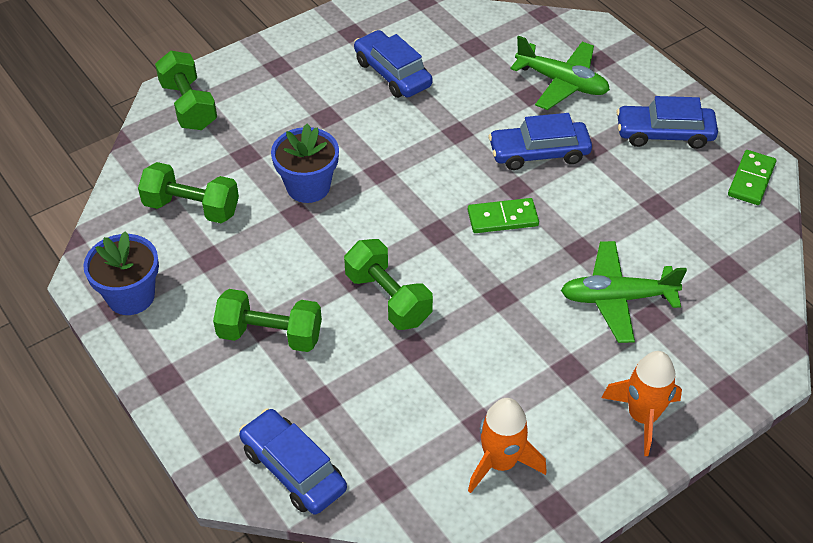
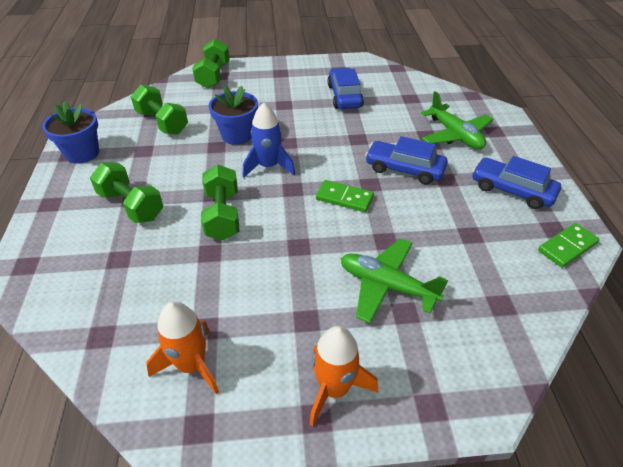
camera: 30 degrees right, 5 degrees down
blue car [239,408,347,514] -> none
none -> blue rocket [243,103,295,178]

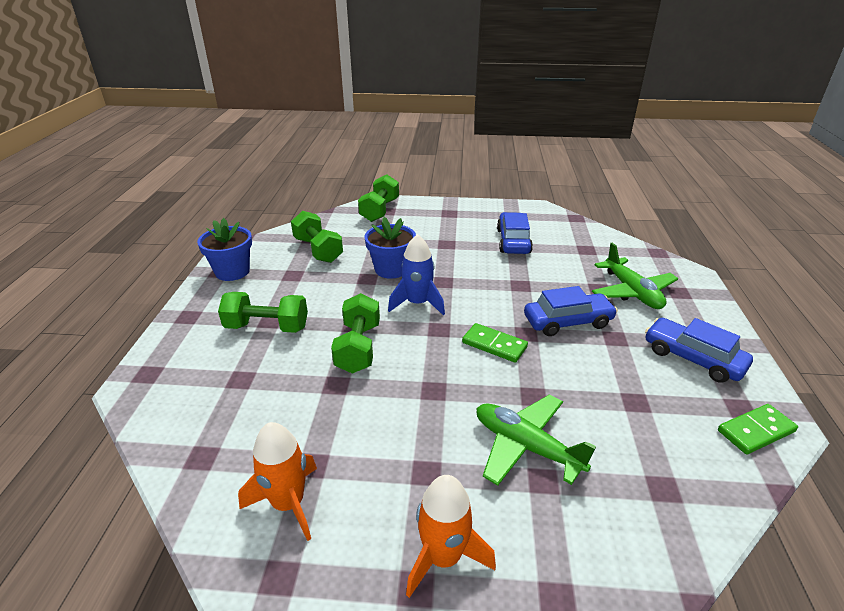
camera: 10 degrees right, 10 degrees down
green dumbbell [90,163,163,223] -> green dumbbell turned 45 degrees counterclockwise [218,292,308,333]
blue car [365,136,448,185] -> blue car turned 135 degrees clockwise [524,286,618,336]

